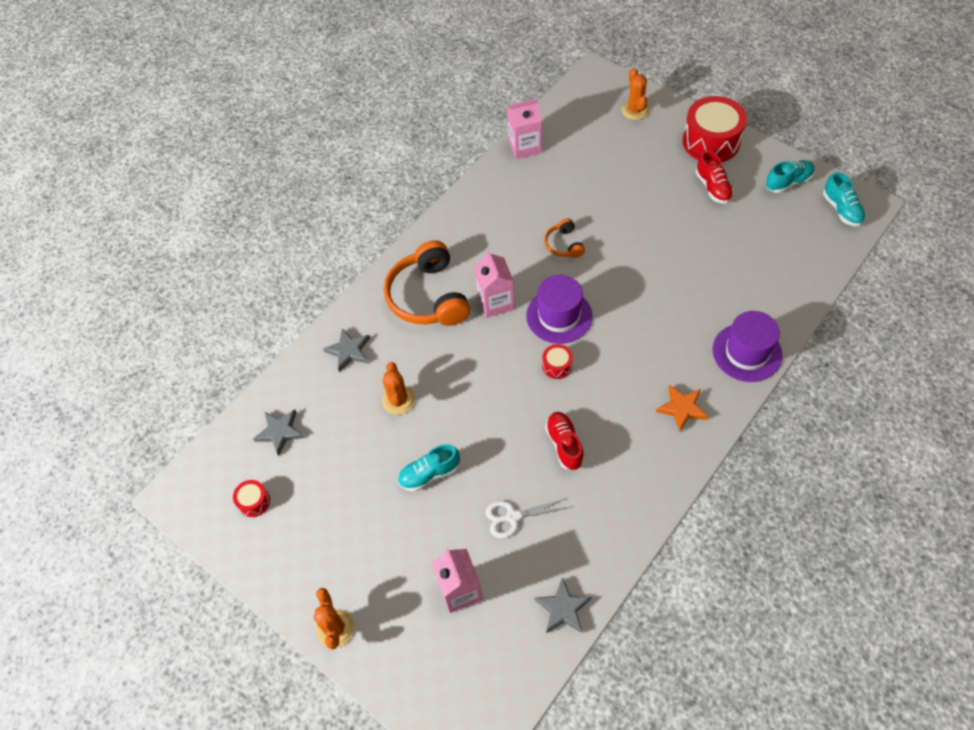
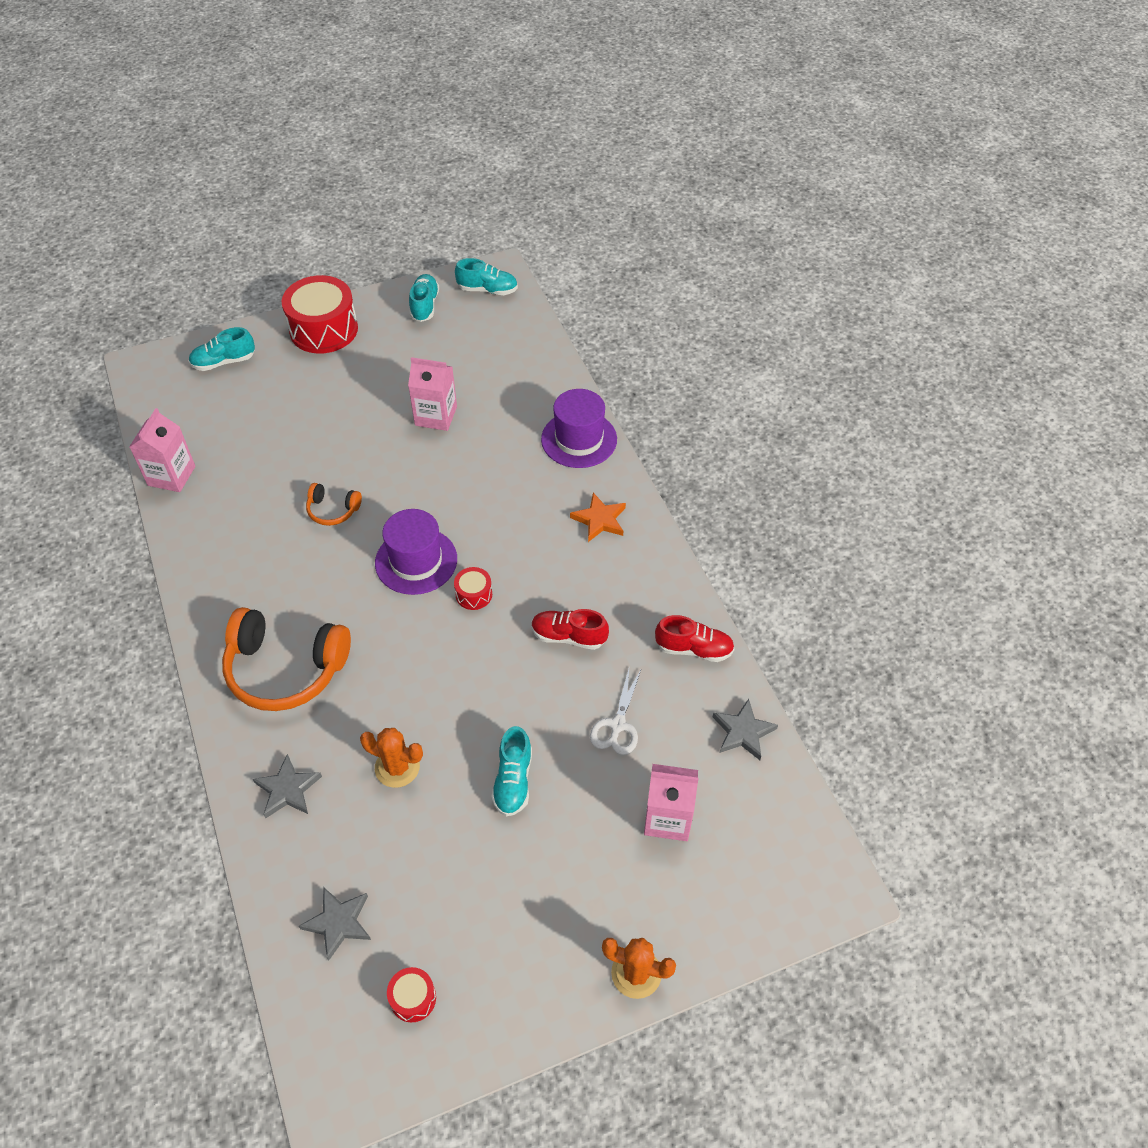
camera: 65 degrees left, 5 degrees down
pink carton [474,250,515,318] -> pink carton moved to [408,357,457,431]
orange cactus [621,68,649,120] -> turquoise shoe [189,327,255,371]
red shoe [696,151,734,204] -> red shoe moved to [655,615,735,662]

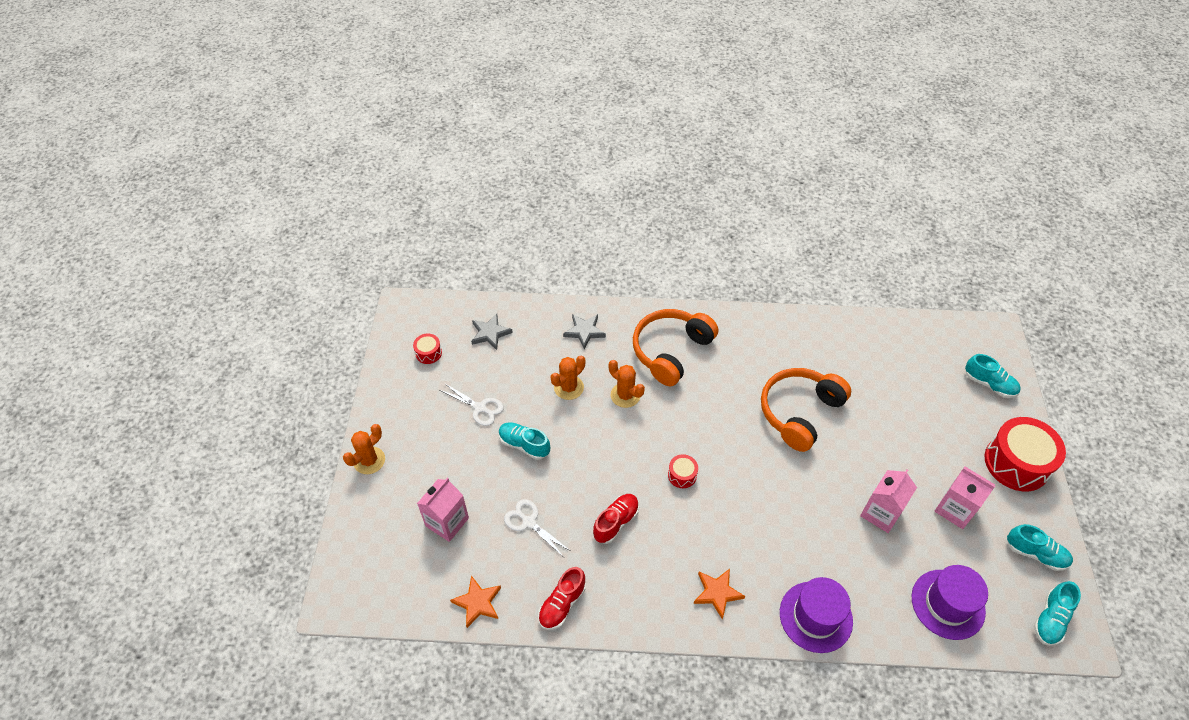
camera: 115 degrees right, 0 degrees up
pink carton [129,408,195,492] -> pink carton moved to [934,467,995,529]
turquoise shoe [189,327,255,371] -> turquoise shoe turned 120 degrees clockwise [965,354,1021,398]
orange headphones [306,483,362,526] -> orange headphones [761,368,851,452], size x2.08
purple hat [375,509,457,595] -> purple hat moved to [912,565,988,640]
grey star [713,699,778,760] -> orange star [450,576,501,628]
none -> white scissors [440,383,504,426]
none -> orange cactus [609,360,645,408]

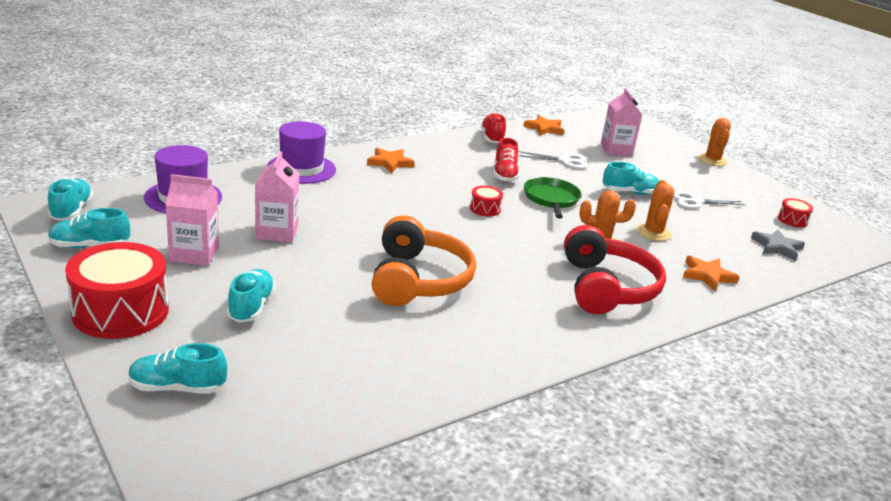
camera: 140 degrees right, 25 degrees down
grey star [563,314,606,349] -> orange star [683,256,739,291]
orange headphones [633,309,718,386] -> red headphones [564,225,666,314]
none -> turquoise shoe [227,269,276,322]
none -> green pan [524,177,581,219]

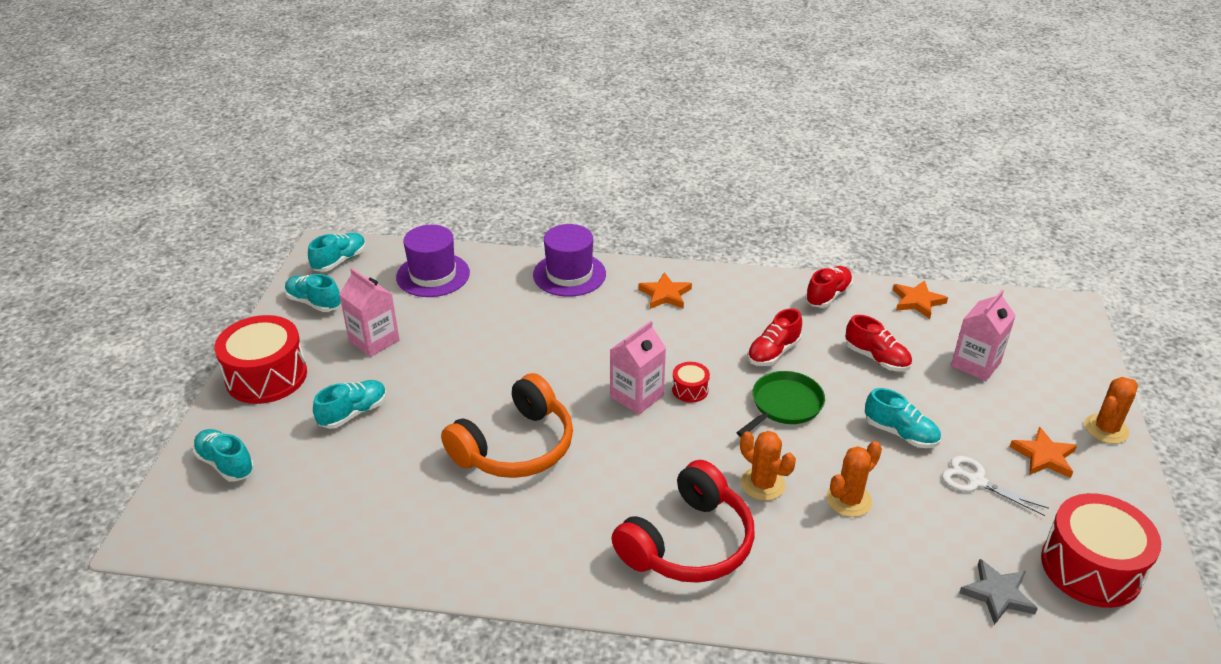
camera: 45 degrees right, 10 degrees up
pink carton [255,152,299,243] -> pink carton moved to [610,321,666,415]
white scissors [518,151,587,169] -> red shoe [846,315,912,371]
orange star [683,256,739,291] -> orange star moved to [1009,427,1077,478]
red drum [778,198,813,227] -> red drum [1041,493,1161,608], size x2.20

